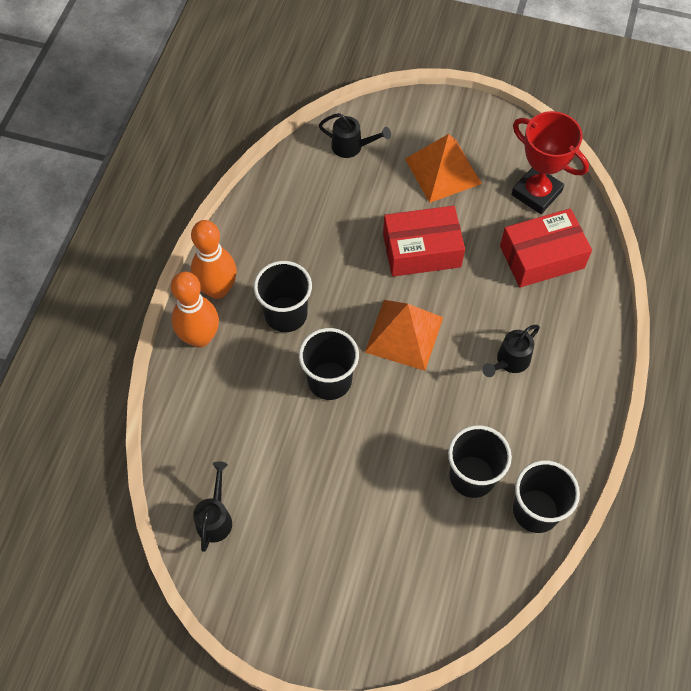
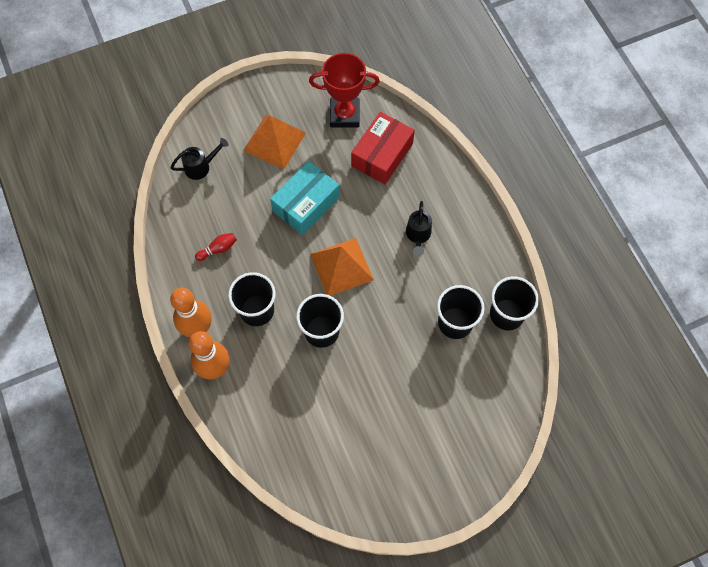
camera: 40 degrees left, 5 degrees up
black watering can [193,461,232,552] -> none
red box [383,206,465,277] -> turquoise box [270,161,340,235]
none -> red bowling pin [195,233,237,261]

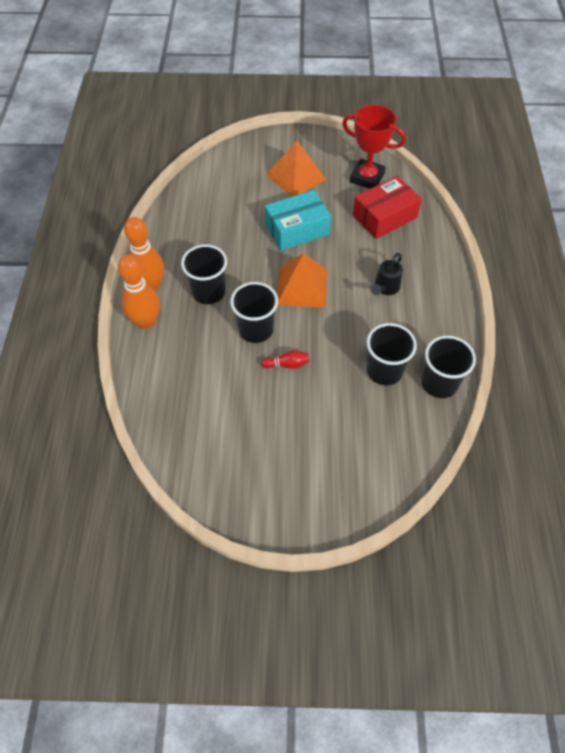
camera: 25 degrees right, 10 degrees down
black watering can [170,138,229,180] -> none
red bowling pin [195,233,237,261] -> red bowling pin moved to [261,350,309,369]

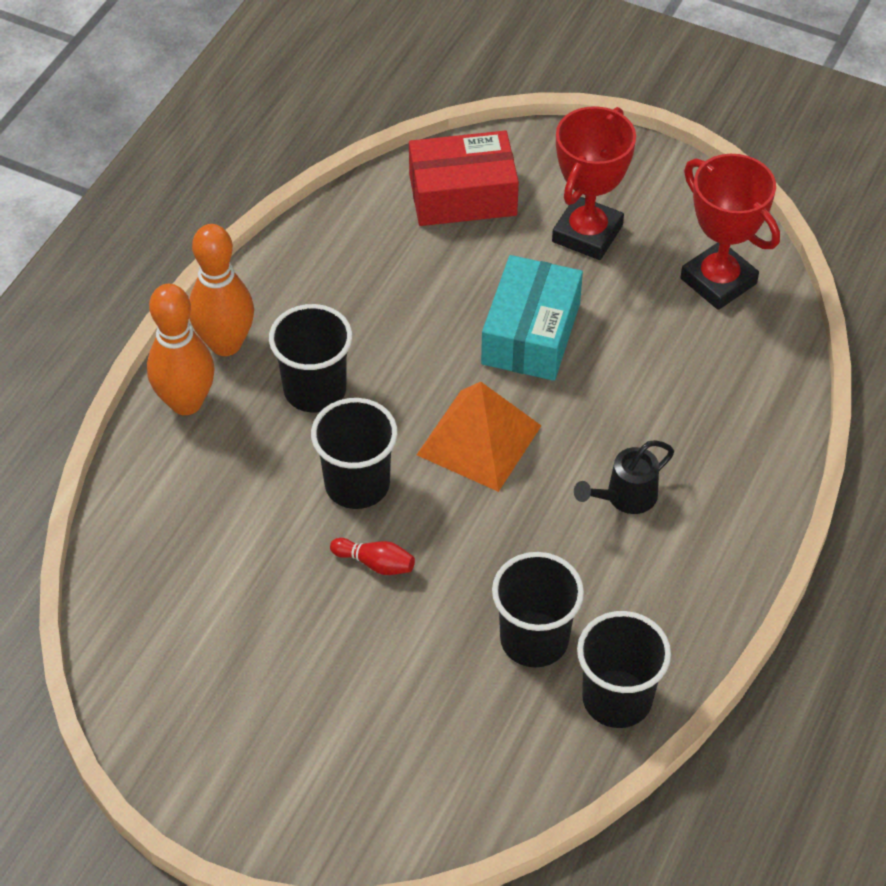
camera: 25 degrees right, 5 degrees down
turquoise box [265,190,331,251] -> turquoise box turned 75 degrees counterclockwise [481,255,583,381]
orange pyramid [266,141,327,197] -> red trophy [552,106,636,260]
red box [353,176,422,239] -> red box moved to [409,131,519,226]

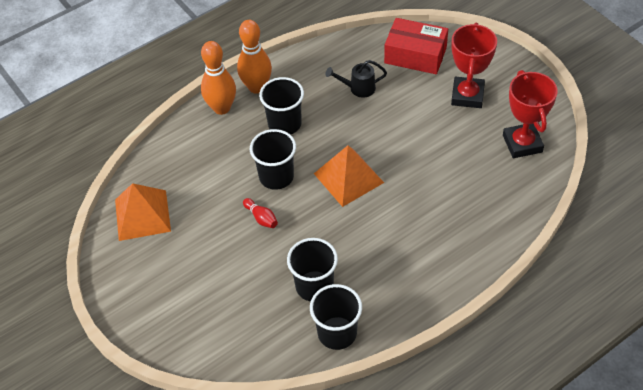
camera: 30 degrees right, 0 degrees up
turquoise box [481,255,583,381] -> none
red trophy [552,106,636,260] -> red trophy turned 45 degrees counterclockwise [451,23,497,108]
black watering can [574,440,674,514] -> black watering can moved to [325,60,387,98]
none -> orange pyramid [115,183,171,241]

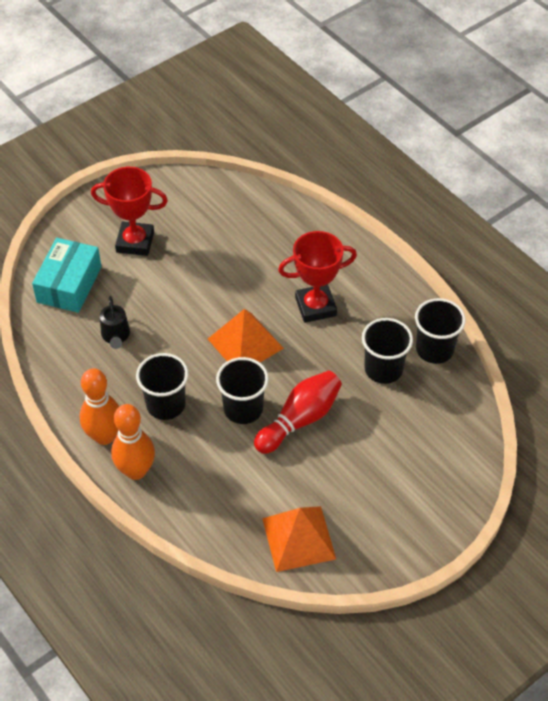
camera: 95 degrees left, 0 degrees up
red bowling pin [243,198,278,228] -> red bowling pin [254,371,342,454], size x2.08
red box [384,18,448,74] -> turquoise box [32,238,102,313]
red trophy [503,70,558,158] -> red trophy moved to [278,231,357,323]

